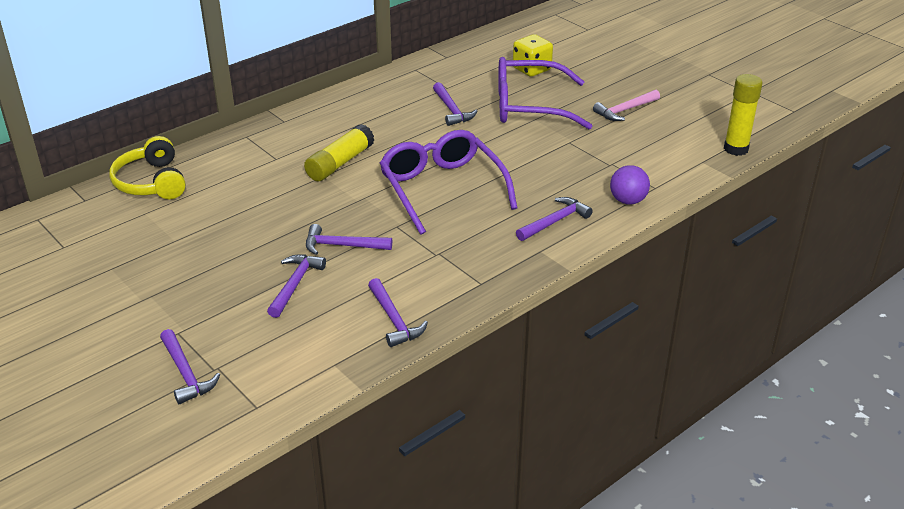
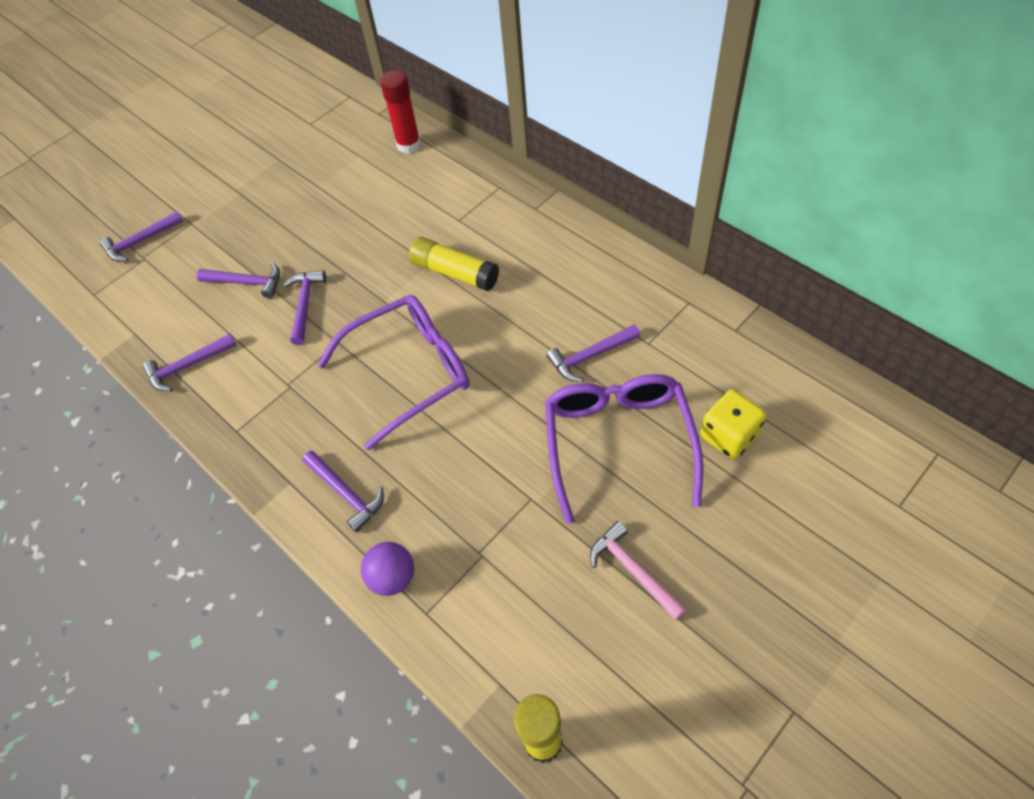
camera: 90 degrees right, 20 degrees up
yellow headphones [109,136,186,199] -> red glue stick [380,70,421,154]

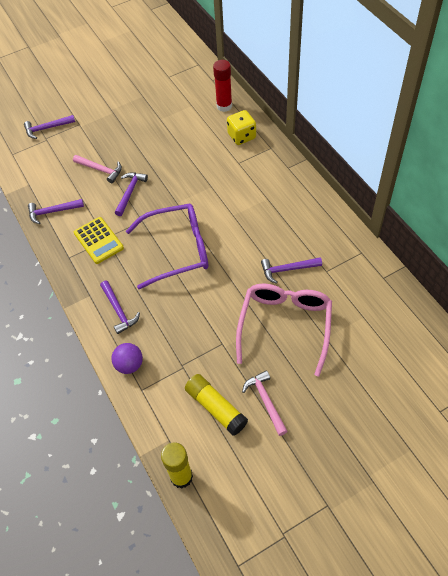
camera: 15 degrees right, 0 degrees up
purple hammer [197,262,280,298] -> pink hammer [73,155,122,183]
yellow glue stick [409,237,499,291] -> yellow glue stick moved to [185,374,248,436]
purple glasses [545,374,703,524] -> pink glasses [236,284,332,377]
yellow dice [700,390,766,459] -> yellow dice moved to [227,110,256,145]
none -> yellow calculator [74,217,124,264]

